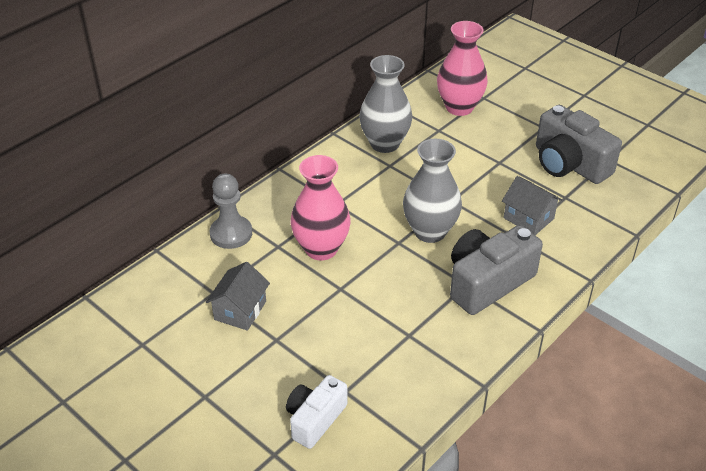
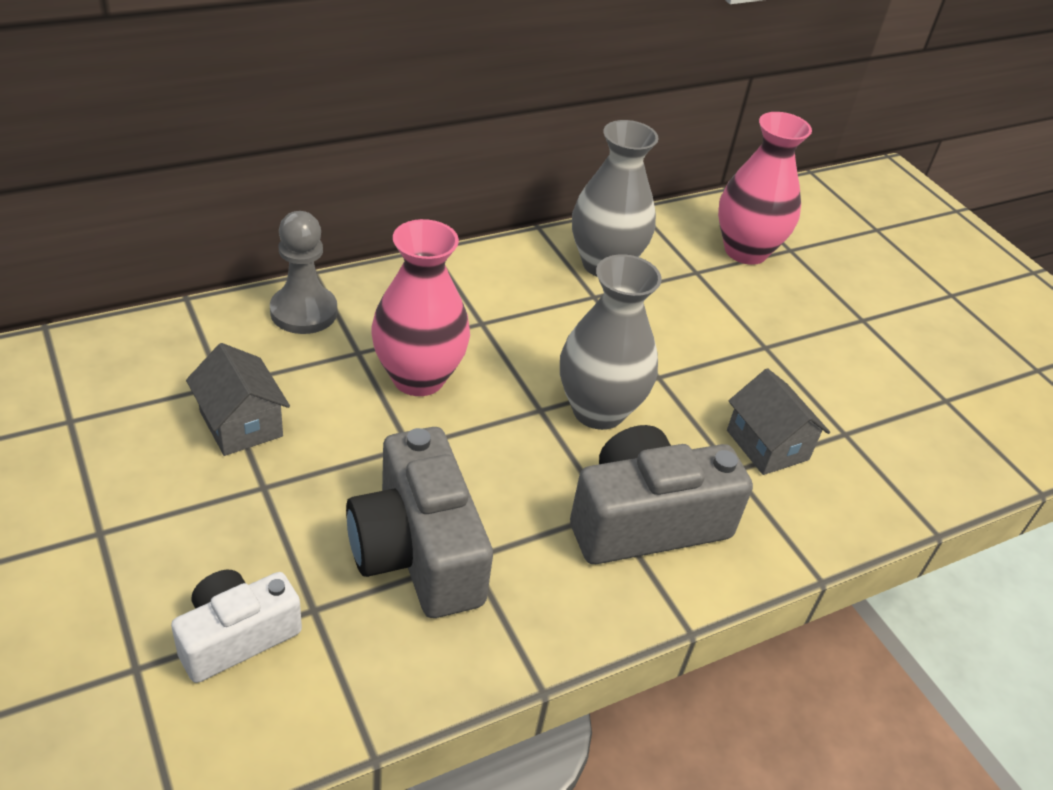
camera: 15 degrees right, 0 degrees up
grey house [206,262,270,331] -> grey house turned 75 degrees counterclockwise [186,343,290,456]
grey camera [536,105,622,184] -> grey camera moved to [346,427,493,618]

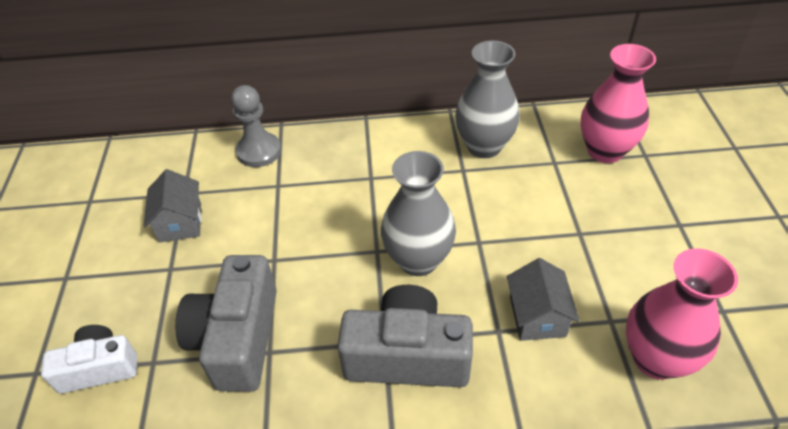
camera: 30 degrees right, 5 degrees up
pink vase [371,219,470,396] -> pink vase moved to [626,248,738,380]

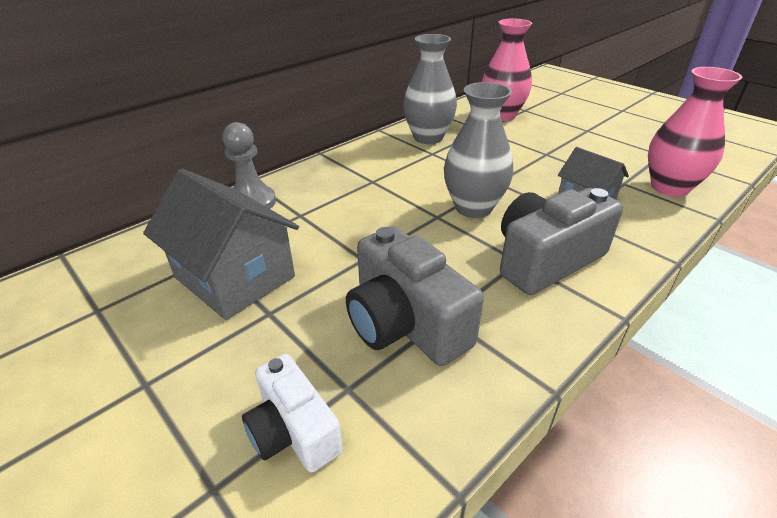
camera: 40 degrees left, 10 degrees down
white camera [41,325,137,394] -> white camera turned 75 degrees counterclockwise [242,354,343,472]
grey house [144,169,202,243] -> grey house [143,169,299,320], size x1.73

